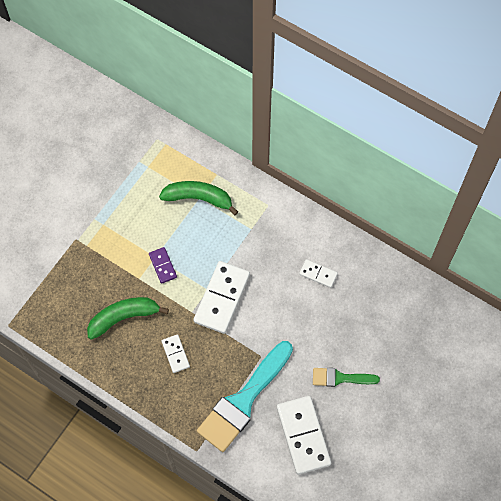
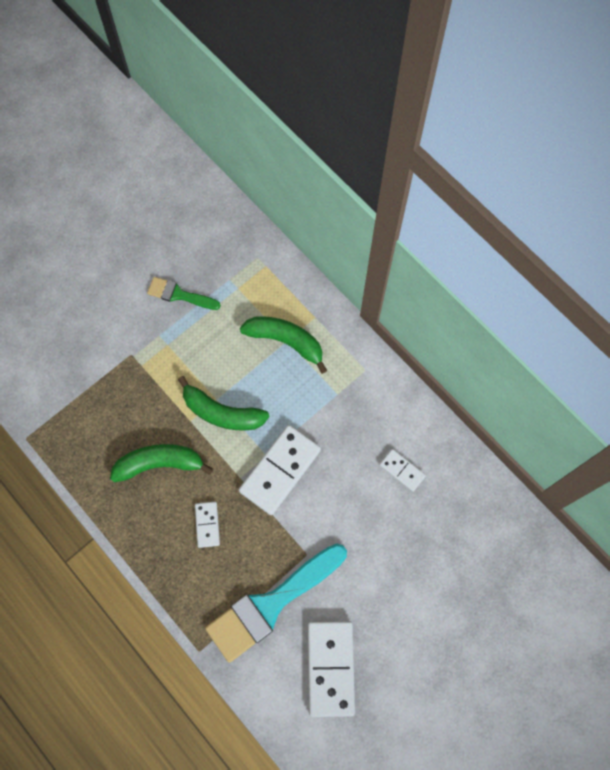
camera: 15 degrees right, 5 degrees up
purple domino [149,247,177,284] -> green banana [178,376,270,430]
green brush [313,368,380,387] -> green brush moved to [147,277,221,310]

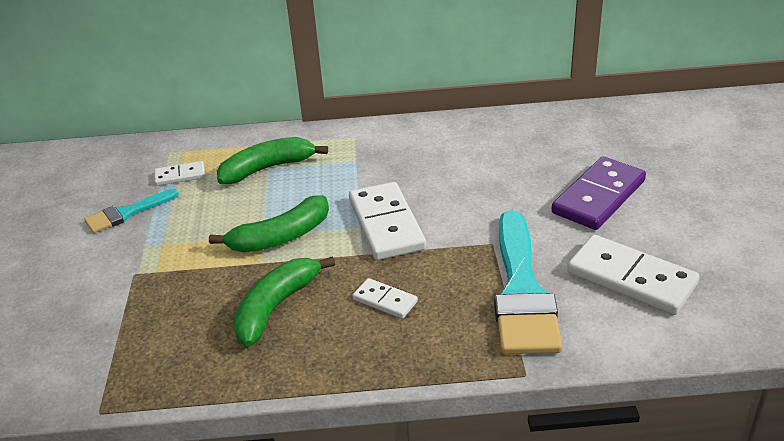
camera: 50 degrees left, 35 degrees down
green brush [147,277,221,310] -> turquoise brush [84,189,179,233]
white domino [379,449,426,492] -> white domino moved to [154,161,205,186]
none -> purple domino [551,157,646,230]

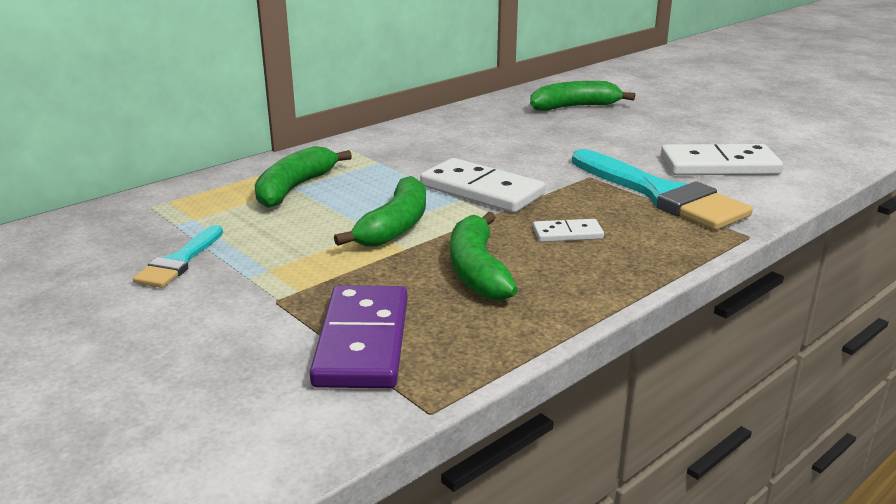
camera: 40 degrees left, 10 degrees down
white domino [154,161,205,186] -> none
purple domino [551,157,646,230] -> purple domino moved to [310,285,407,388]
none -> green banana [530,81,635,111]

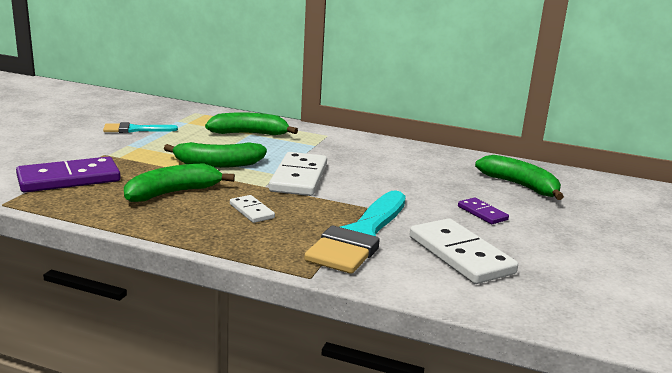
camera: 60 degrees right, 5 degrees down
none -> purple domino [458,198,509,224]

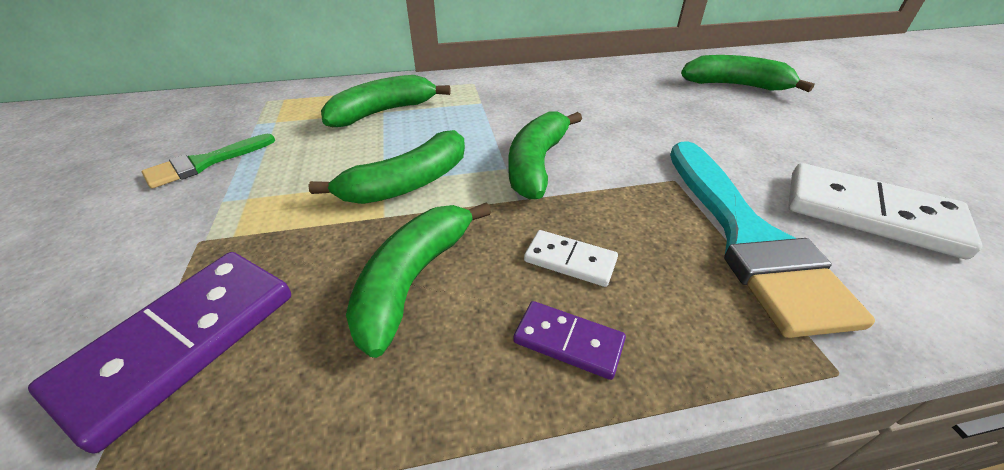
camera: 30 degrees left, 20 degrees up
turquoise brush [103,122,178,133] -> green brush [141,134,275,189]
white domino [269,152,327,196] -> green banana [508,112,582,199]
purple domino [458,198,509,224] -> purple domino moved to [513,301,626,380]

